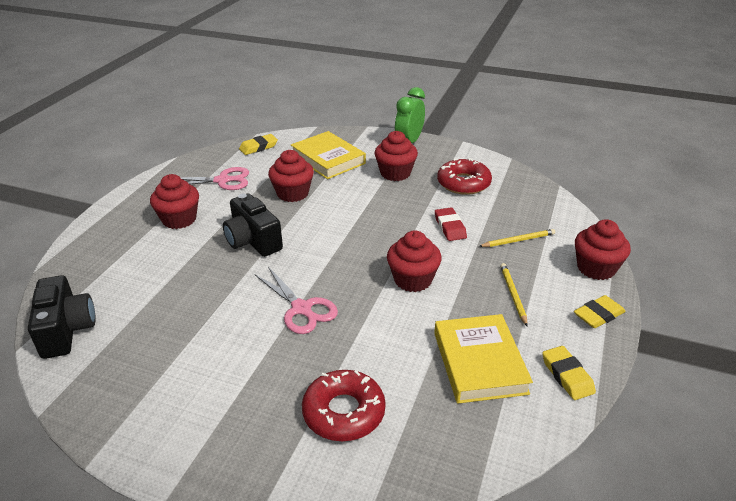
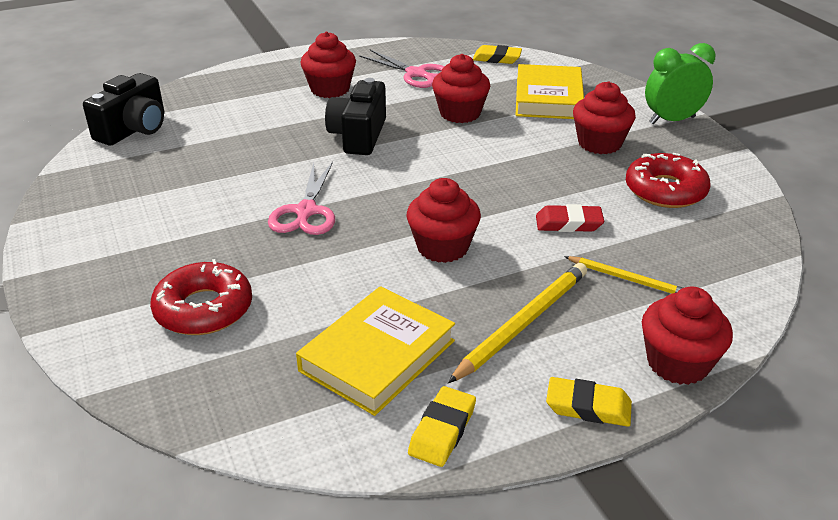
camera: 45 degrees right, 0 degrees up
red eraser [435,207,467,241] -> red eraser turned 60 degrees clockwise [536,204,604,232]
yellow pencil [500,263,528,326] -> yellow pencil [448,263,587,383], size x1.65

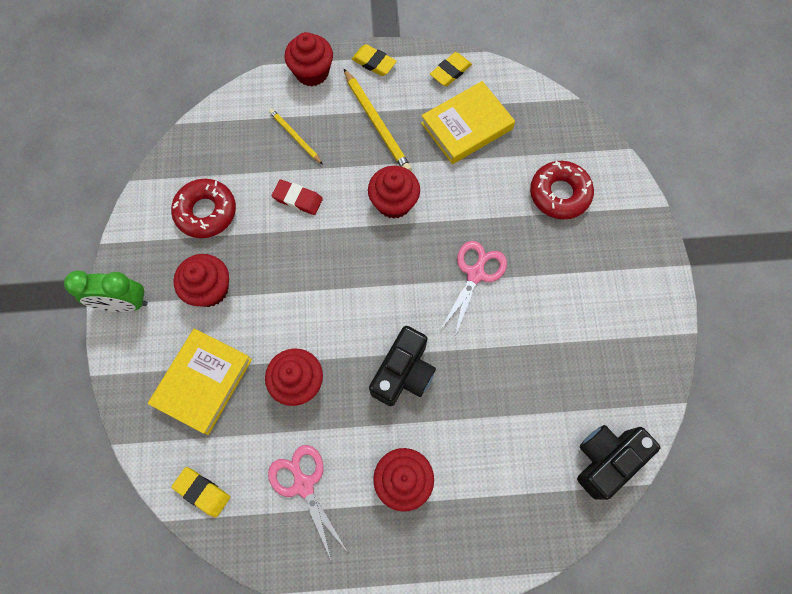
camera: 160 degrees left, 35 degrees up
yellow pencil [448,263,587,383] -> yellow pencil turned 90 degrees counterclockwise [344,69,412,171]

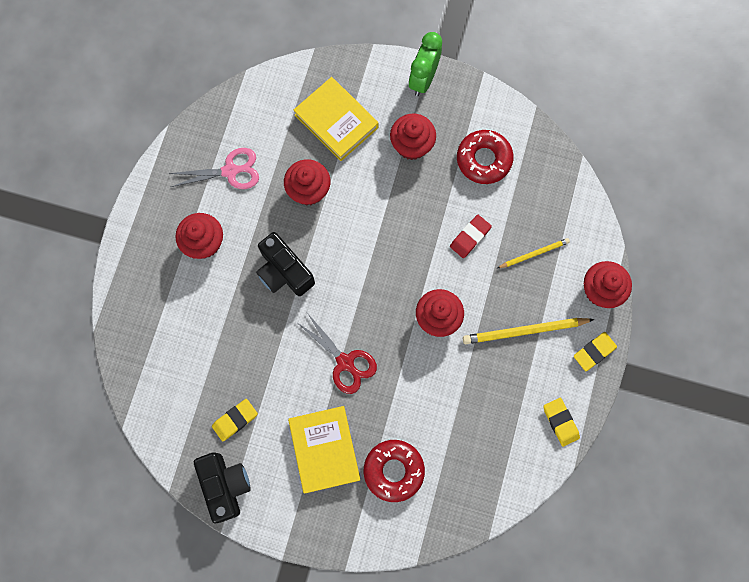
camera: 110 degrees right, 5 degrees up
yellow eraser [171,467,230,518] -> yellow eraser moved to [212,399,258,441]
yellow book [421,81,515,164] -> yellow book moved to [288,406,360,494]
pink scissors [439,241,507,339] -> red scissors [298,314,377,394]
black camera [577,425,660,500] -> black camera moved to [194,452,251,523]

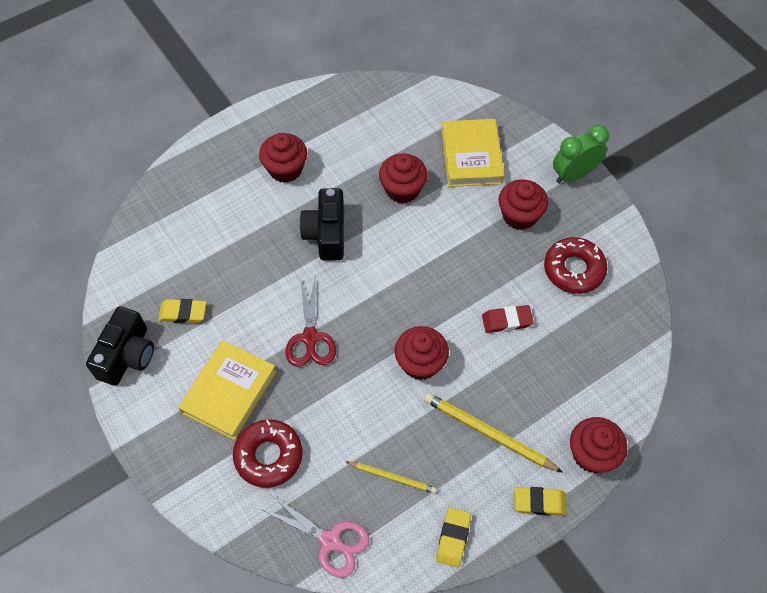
camera: 40 degrees right, 15 degrees down
pink scissors [168,148,259,189] -> pink scissors moved to [261,495,370,578]
yellow pencil [498,238,570,268] -> yellow pencil moved to [345,461,437,494]

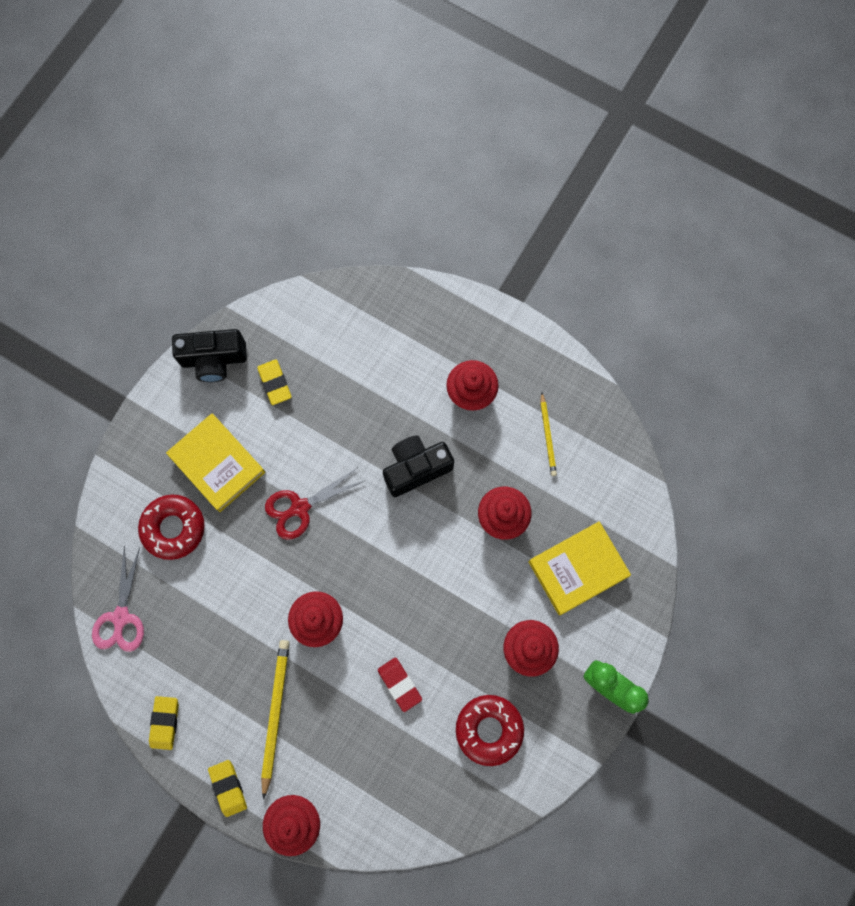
camera: 65 degrees right, 15 degrees up
yellow book [178,340,277,440] -> yellow book turned 45 degrees clockwise [166,413,265,512]
yellow pencil [345,461,437,494] -> yellow pencil moved to [540,392,557,476]
yellow eraser [436,508,471,567] -> yellow eraser turned 75 degrees counterclockwise [149,696,179,750]

